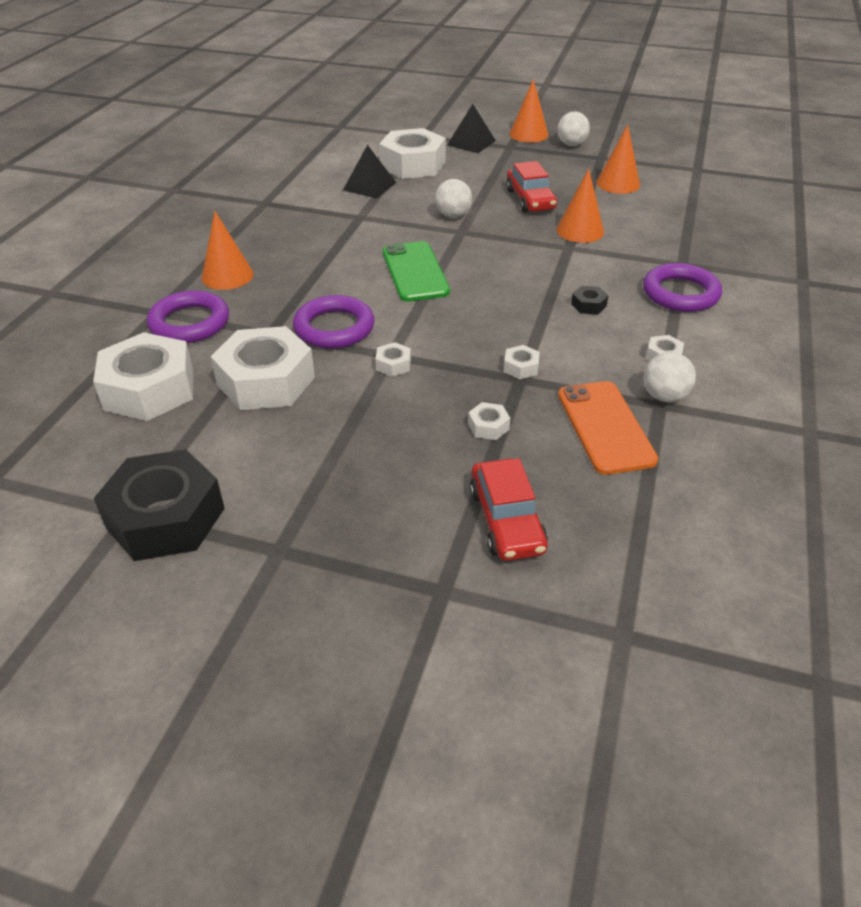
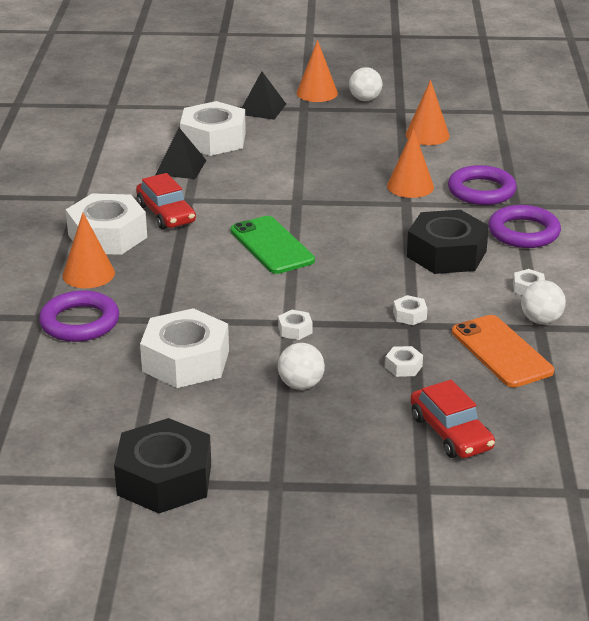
camera: 15 degrees left, 10 degrees down
white nut [93,332,193,421] -> white nut moved to [66,193,147,255]
purple ring [293,295,375,349] -> purple ring moved to [448,165,517,205]
white ball [435,179,472,218] -> white ball moved to [278,343,325,390]
red car [506,161,557,213] -> red car moved to [136,173,196,229]
black nut [571,286,608,315] -> black nut [407,210,489,274], size x2.46

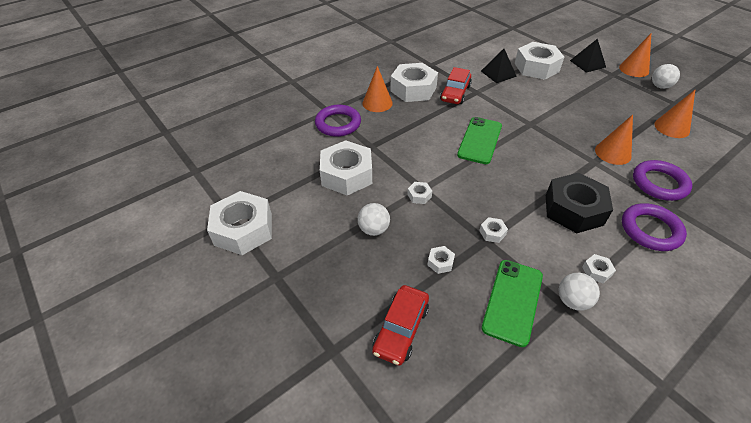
camera: 50 degrees right, 15 degrees up
black nut [114,418,211,514] -> white nut [207,191,272,255]
orange phone [452,315,554,388] -> green phone [481,260,543,347]

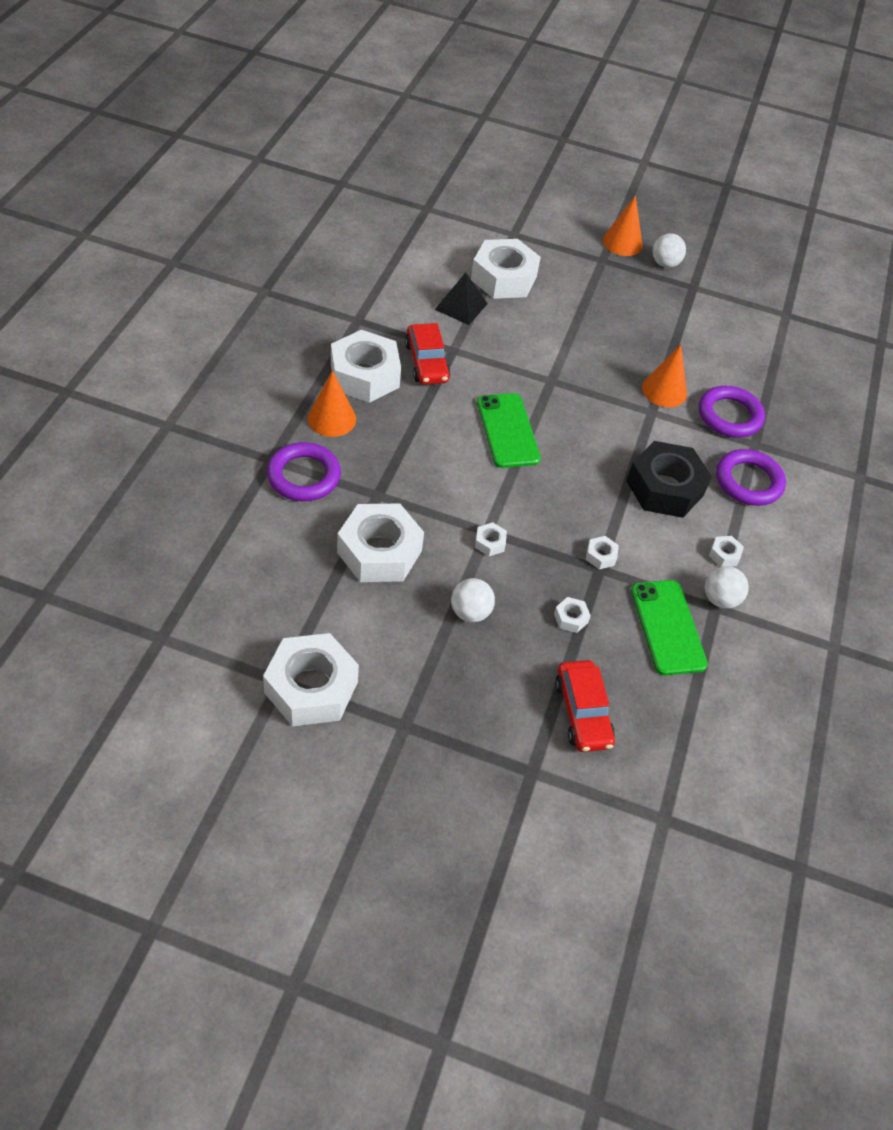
camera: 40 degrees left, 5 degrees up
black pyramid [570,38,606,73] -> none
orange cone [654,90,695,138] -> none

